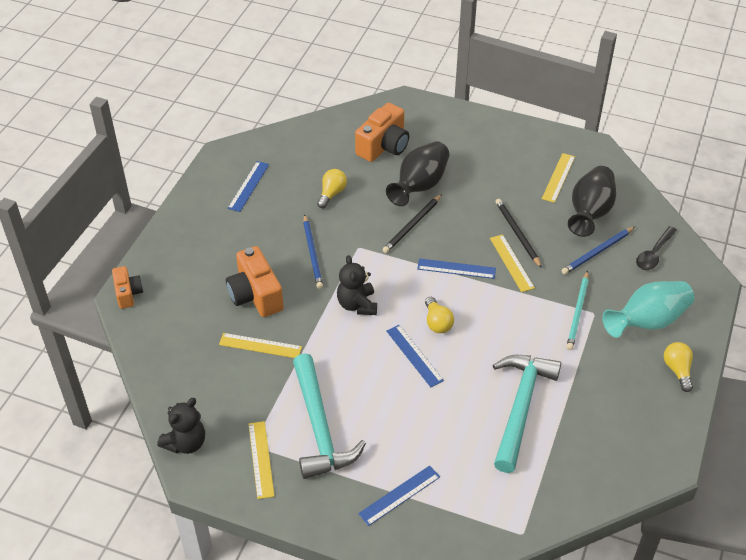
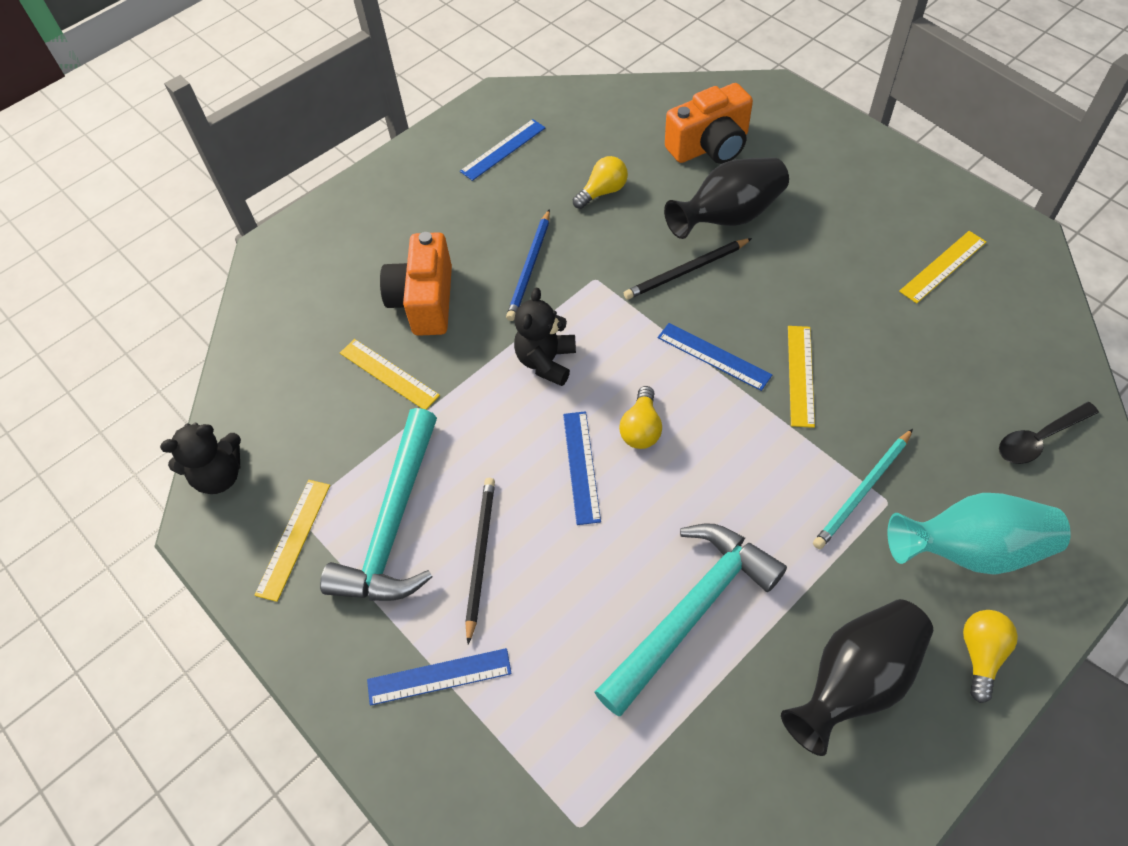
camera: 30 degrees right, 10 degrees up
orange camera [112,266,143,309] -> none
black pencil [495,199,542,268] -> black pencil moved to [465,478,495,645]
blue pencil [561,227,635,274] -> none
black vase [568,166,616,237] -> black vase moved to [781,599,933,756]

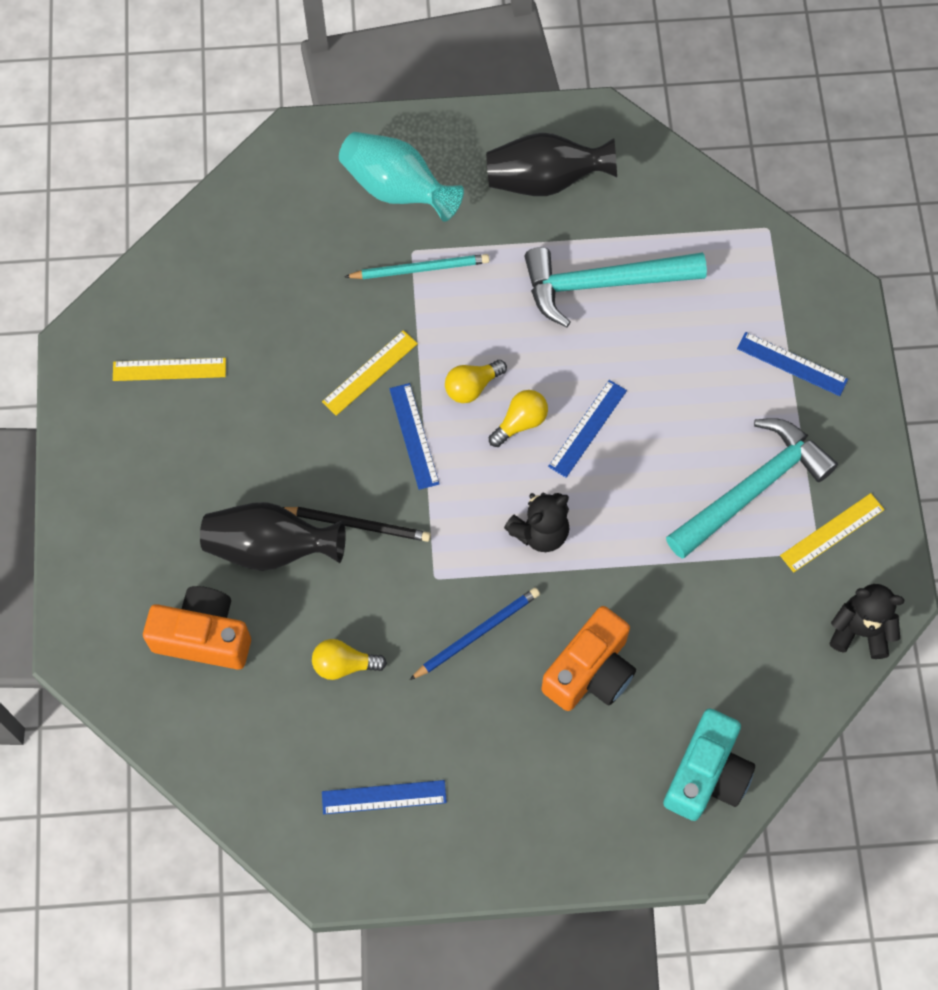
camera: 145 degrees left, 10 degrees up
yellow ruler [340,339,440,410] -> none
black pencil [465,478,495,645] -> none
yellow light bulb [963,610,1018,703] -> yellow light bulb moved to [445,360,507,403]
black spoon [999,402,1099,464] -> none
none -> turquoise camera [663,709,755,821]

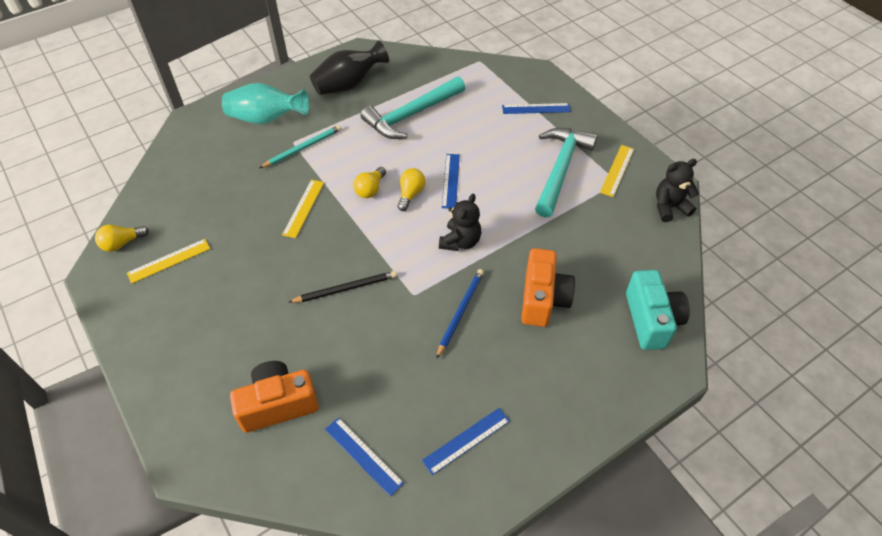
camera: 30 degrees left, 15 degrees down
black vase [200,502,346,571] -> none
yellow light bulb [312,639,387,680] -> yellow light bulb moved to [95,225,149,252]
blue ruler [389,383,440,490] -> blue ruler moved to [325,417,404,497]

